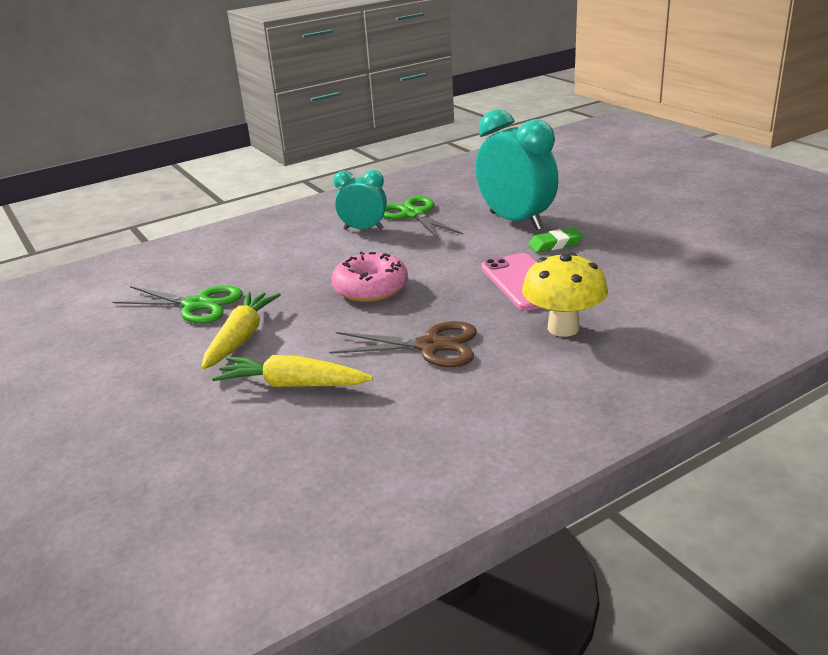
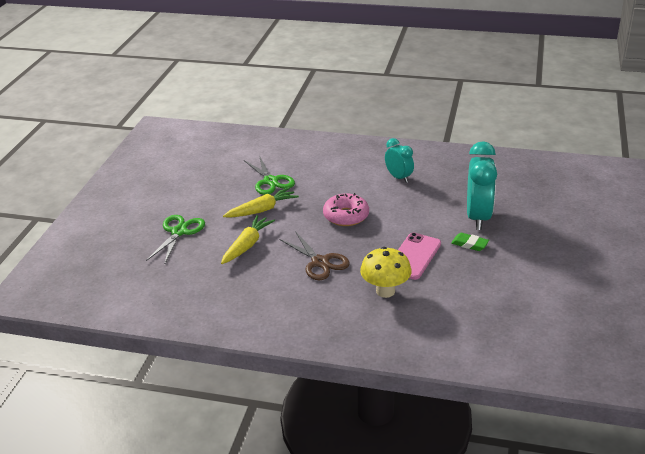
camera: 45 degrees right, 5 degrees up
yellow carrot [212,355,373,387] -> yellow carrot turned 60 degrees clockwise [221,215,275,264]
green scissors [383,196,464,240] -> green scissors moved to [146,215,205,265]

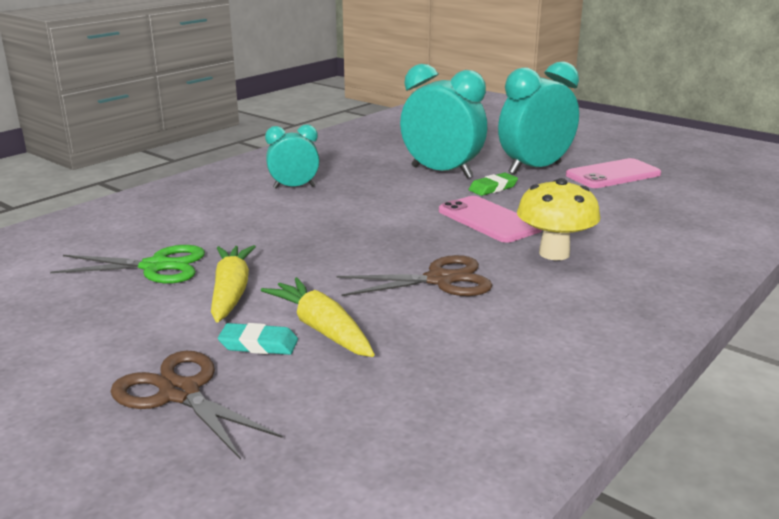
camera: 65 degrees left, 10 degrees down
green scissors [146,215,205,265] -> brown scissors [110,351,282,460]
pink donut [323,193,369,226] -> none
none -> turquoise eraser [218,323,298,355]
none -> turquoise clock [498,61,579,175]
none -> pink phone [566,158,661,188]

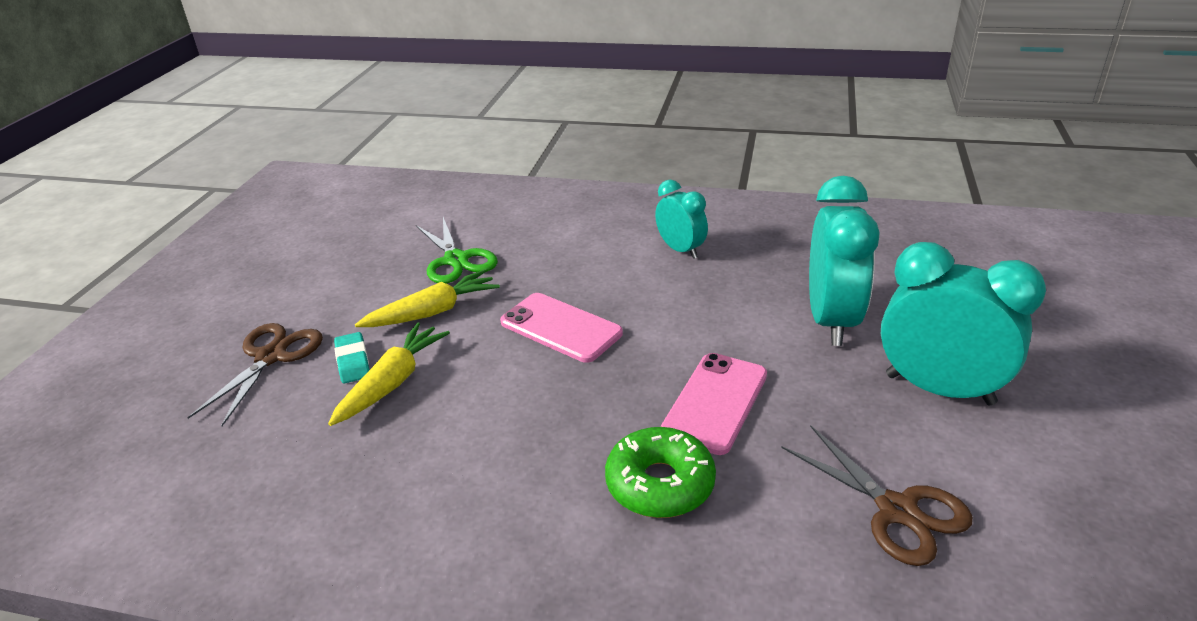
camera: 65 degrees right, 10 degrees up
brown scissors [336,255,492,296] -> brown scissors moved to [781,425,973,566]
green eraser [468,173,518,196] -> none
yellow mushroom [517,178,600,260] -> green donut [605,427,716,518]
pink phone [566,158,661,188] -> pink phone moved to [500,293,623,363]

